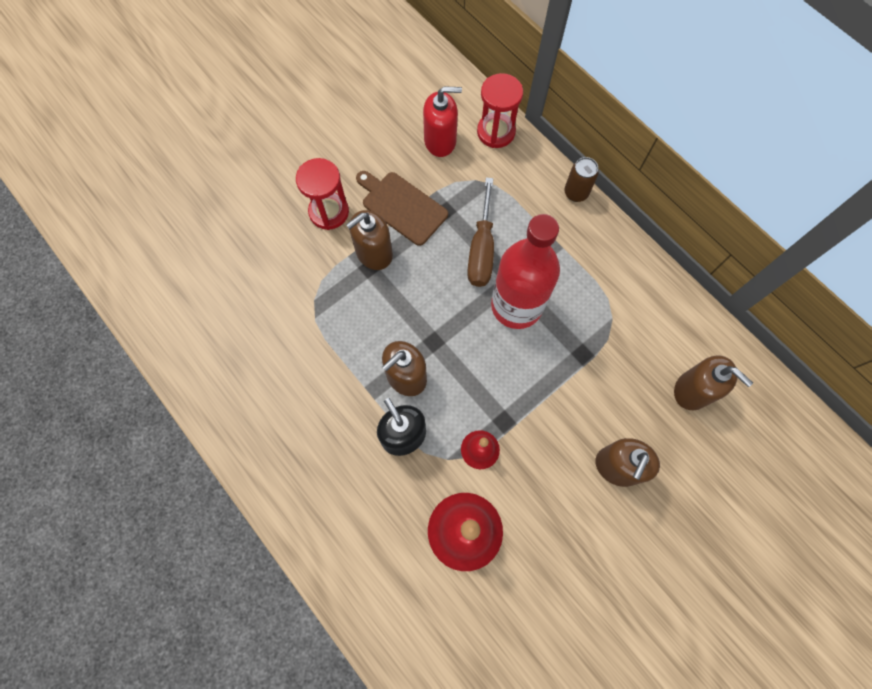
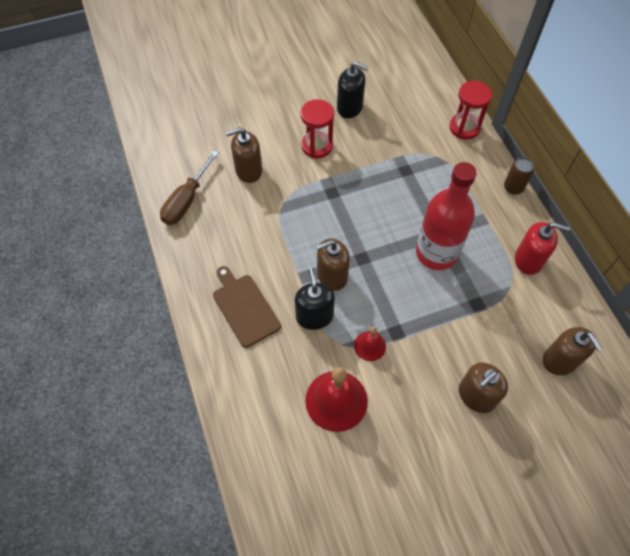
camera: 20 degrees right, 10 degrees down
brown soap dispenser [346,210,393,270] -> brown soap dispenser moved to [226,127,262,183]
brown cutting board [356,171,448,246] -> brown cutting board moved to [213,266,281,348]
red soap dispenser [423,86,462,157] -> red soap dispenser moved to [515,222,570,275]
brown screwdriver [467,177,494,287] -> brown screwdriver moved to [160,150,218,225]
none -> black soap dispenser [337,61,368,118]

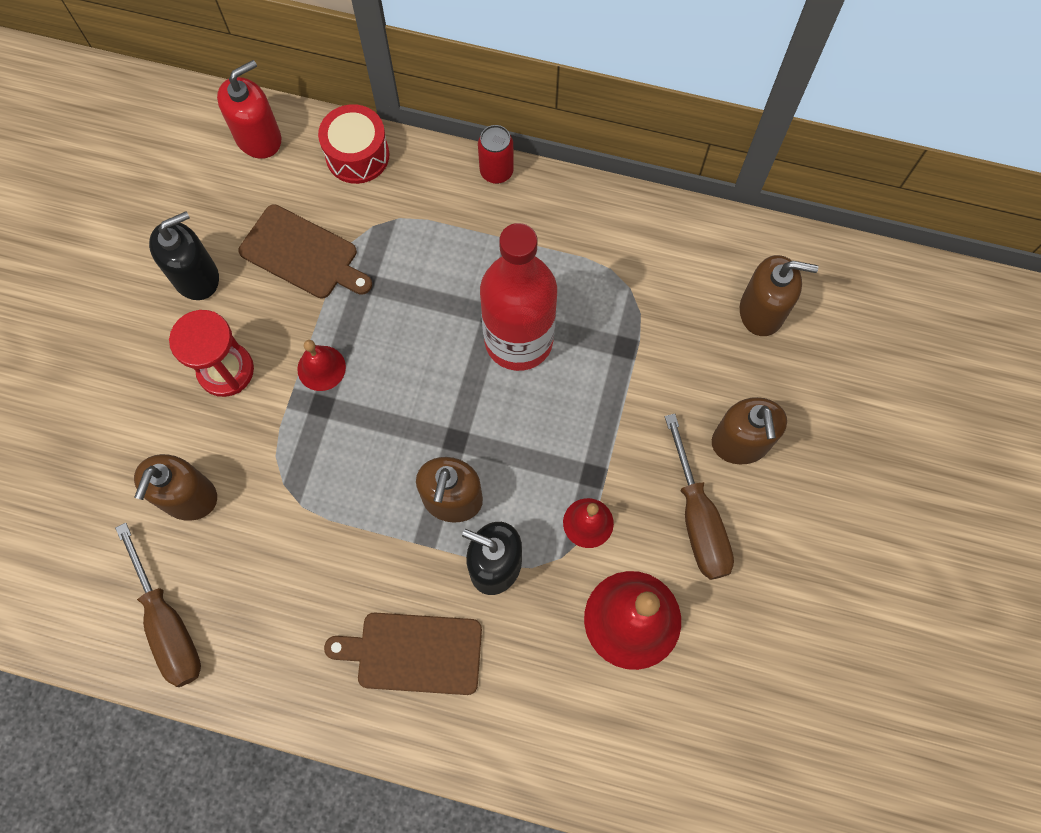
camera: 55 degrees left, 10 degrees up
red hourglass [450,81,492,139] -> red drum [318,104,390,184]
brown can [504,157,534,195] -> red can [478,125,514,184]
red soap dispenser [515,222,570,275] -> red soap dispenser moved to [217,60,281,159]
none -> brown cutting board [239,204,372,299]
none -> red bell [297,340,346,391]
none -> brown screwdriver [665,414,734,580]

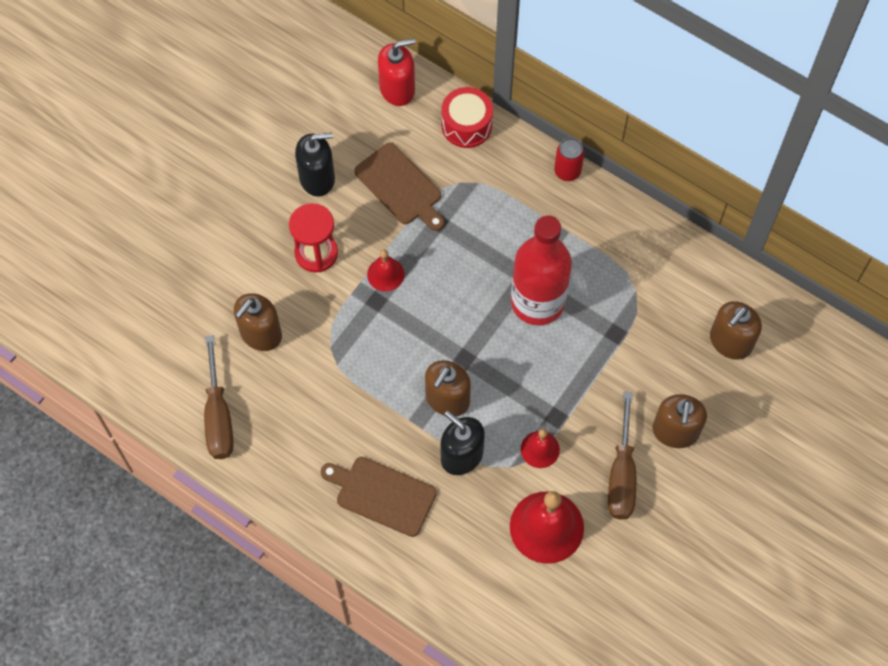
camera: 20 degrees right, 5 degrees down
brown soap dispenser [740,255,818,336] -> brown soap dispenser turned 105 degrees clockwise [710,301,762,360]

